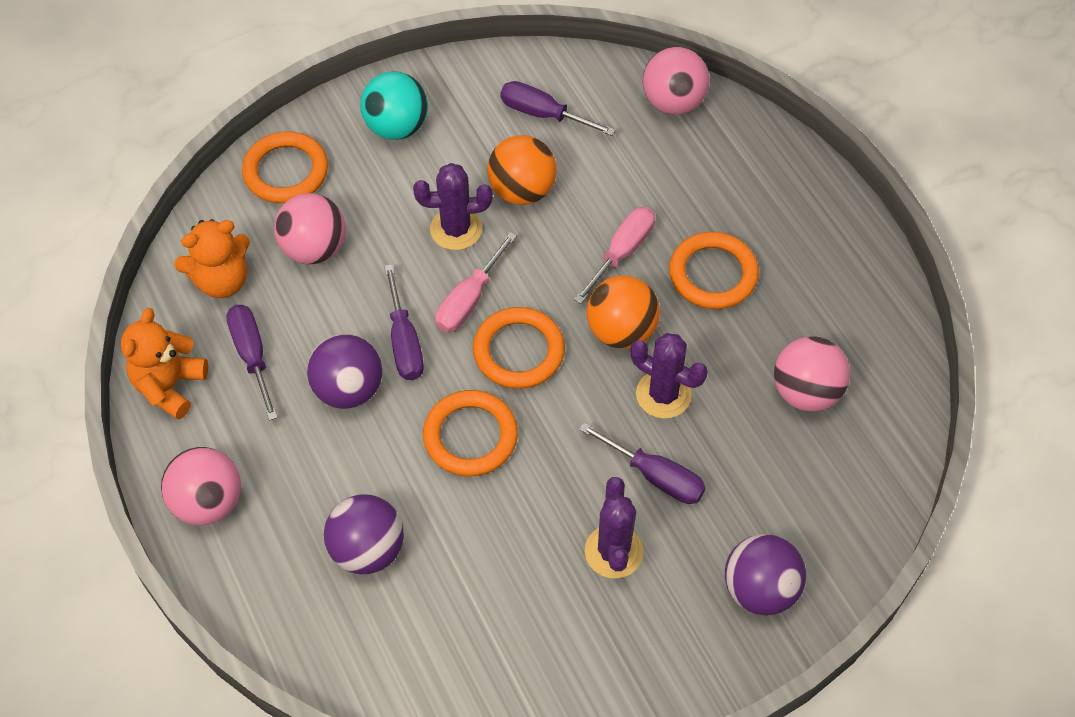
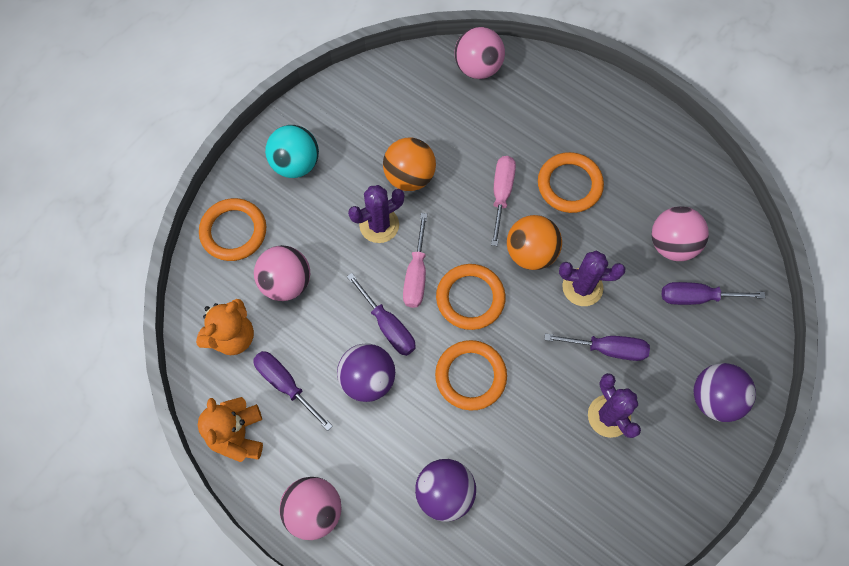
camera: 25 degrees left, 10 degrees up
purple screwdriver [500,81,615,136] -> purple screwdriver moved to [662,282,765,305]

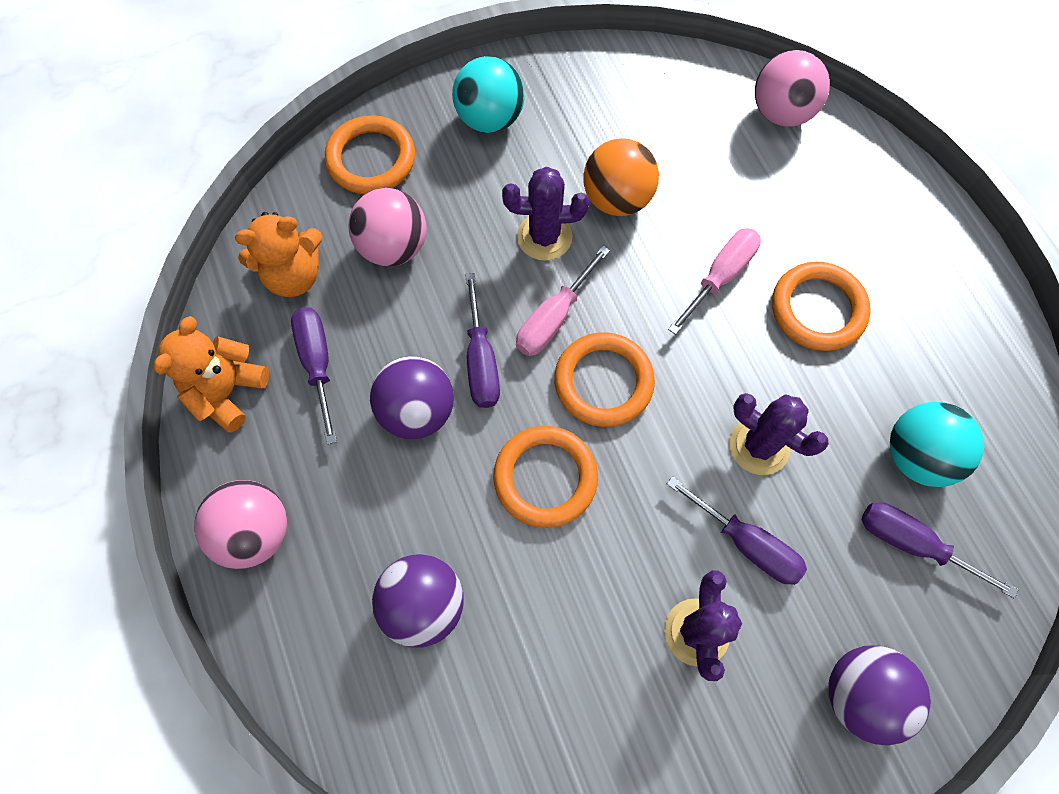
camera: 30 degrees right, 0 degrees up
orange ball [507,215,562,270] -> none
pink ball [652,206,709,261] -> turquoise ball [890,402,984,487]

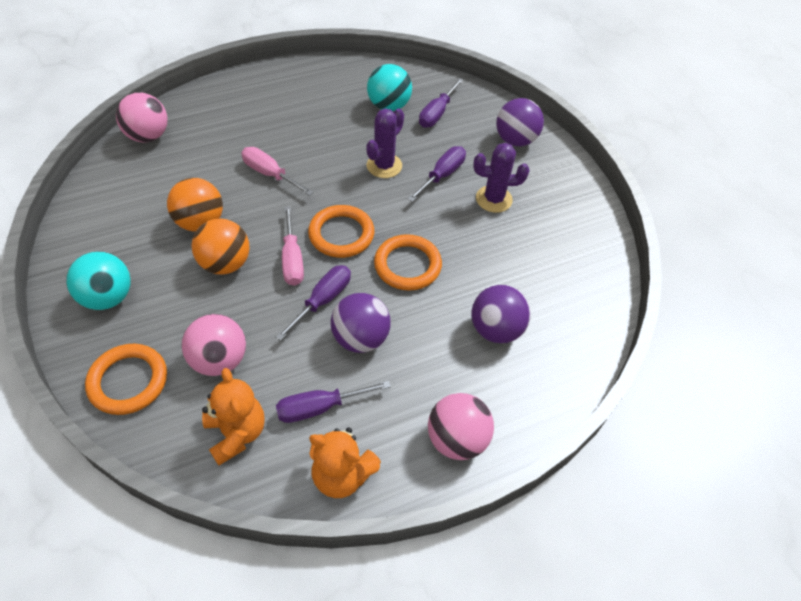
camera: 95 degrees left, 15 degrees down
purple screwdriver [465,273,500,408] -> purple screwdriver turned 45 degrees counterclockwise [276,265,351,341]
purple cactus [502,167,589,261] -> orange ball [192,218,250,275]
pink screwdriver [516,246,610,356] -> pink screwdriver turned 45 degrees clockwise [282,206,304,286]
orange ring [772,262,871,351] -> none

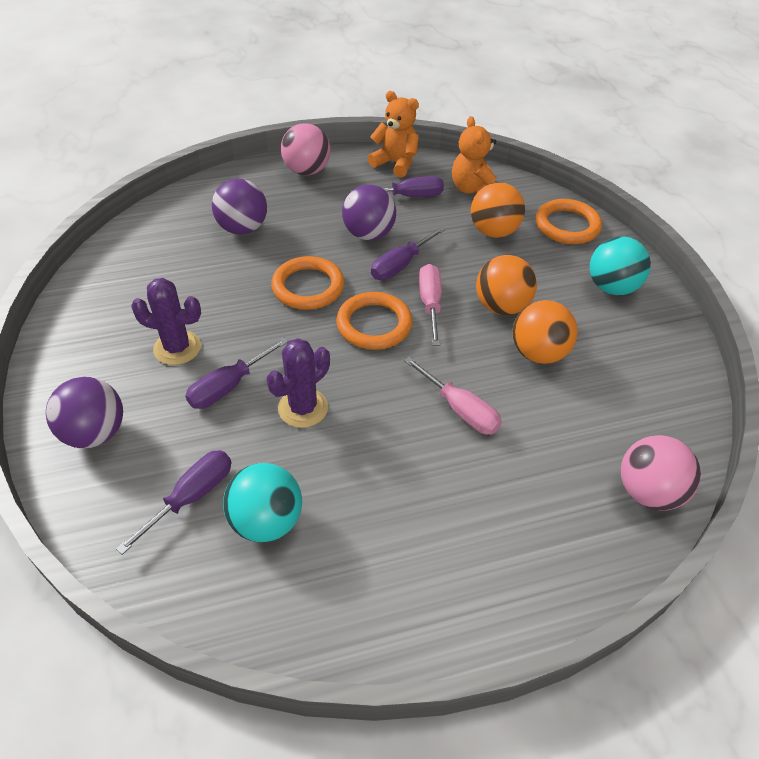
camera: 170 degrees left, 5 degrees down
pink ball [181,314,246,376] -> orange ball [471,182,525,238]

